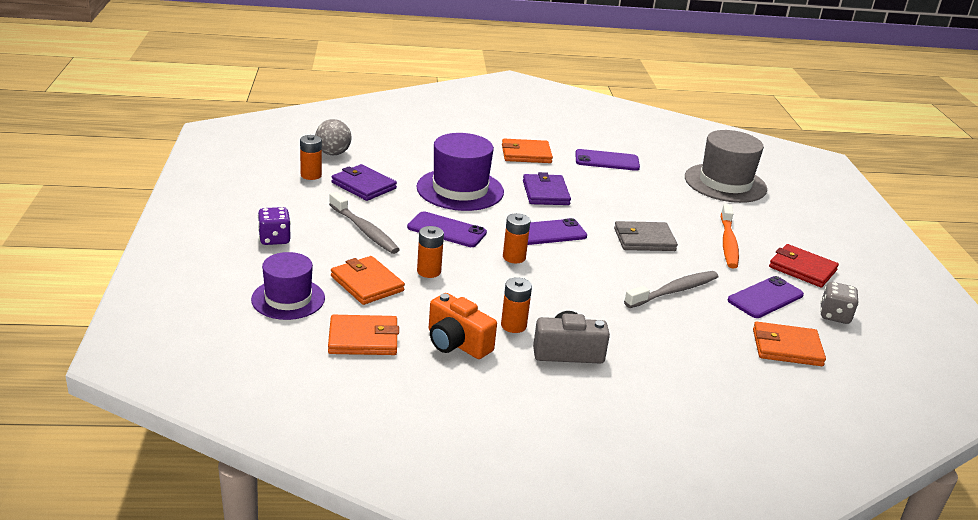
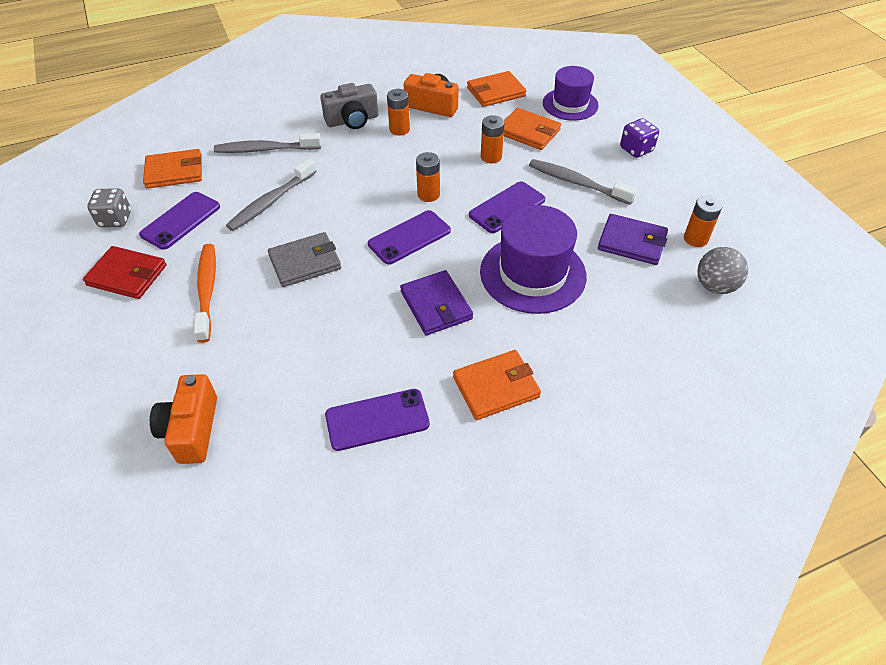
camera: 165 degrees right, 20 degrees up
purple phone [407,211,487,247] -> purple phone turned 45 degrees counterclockwise [469,181,545,233]
grey hat [685,130,767,203] -> orange camera [150,374,217,464]
none -> grey toothbrush [214,133,321,153]

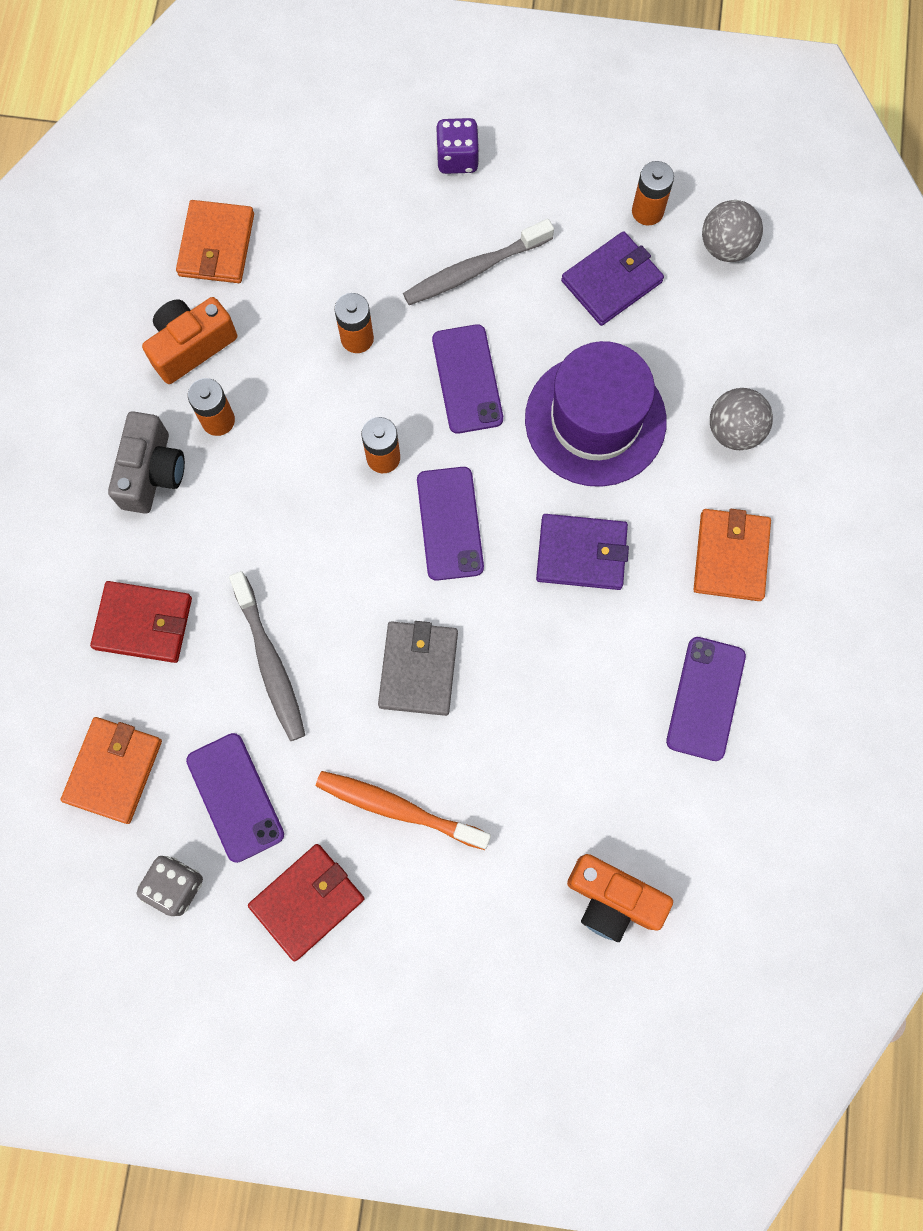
camera: 60 degrees left, 25 degrees up
grey toothbrush [214,133,321,153] -> red wallet [90,581,192,663]
orange wallet [504,108,561,150] -> none
purple hat [543,66,599,121] -> none
none -> grey ball [710,388,773,450]

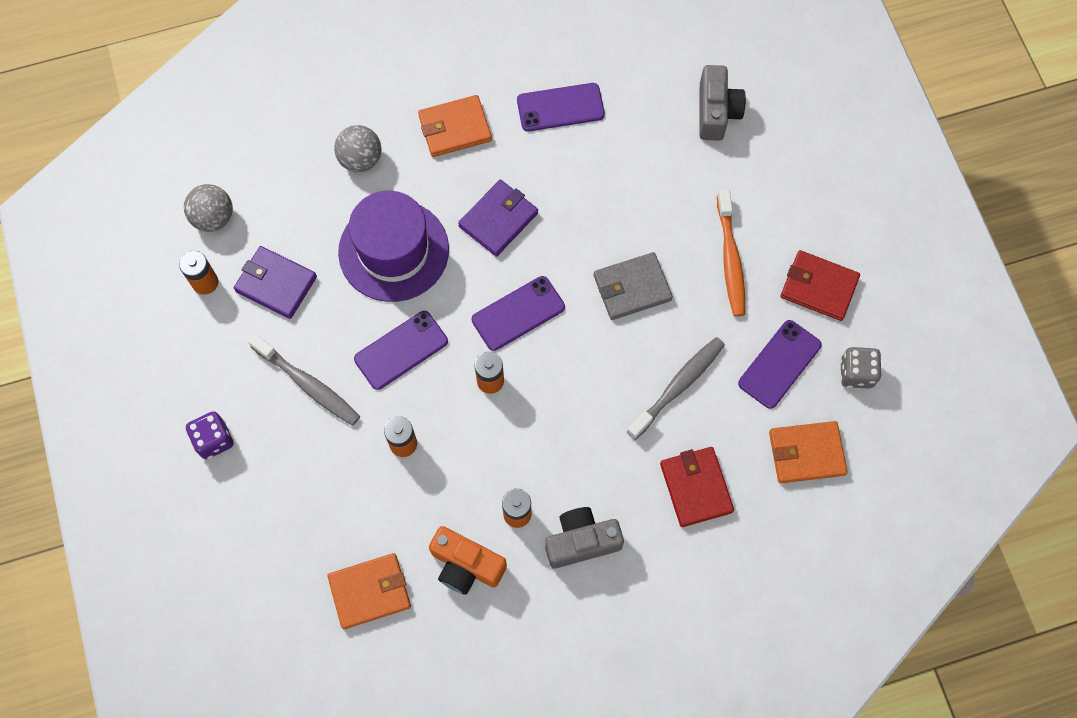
camera: 115 degrees left, 5 degrees down
purple wallet [536,514,629,590] -> purple wallet turned 60 degrees clockwise [458,180,538,257]
orange camera [567,854,673,942] -> grey camera [699,65,746,141]

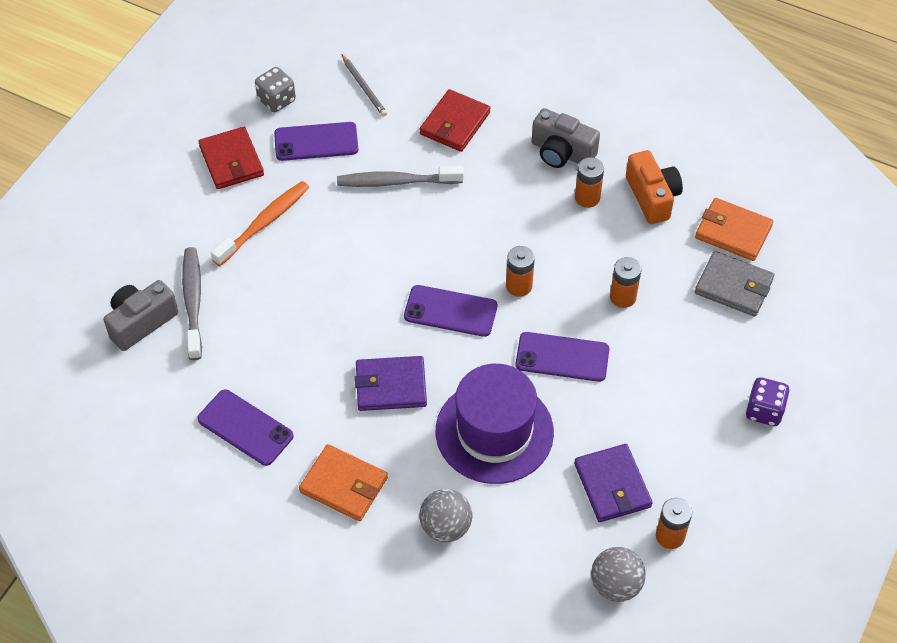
camera: 135 degrees left, 15 degrees down
grey toothbrush [248,334,360,426] -> grey toothbrush moved to [182,247,202,360]
grey wallet [594,252,673,320] -> grey wallet moved to [695,251,774,317]
orange wallet [769,421,848,483] -> grey pencil [341,54,387,117]

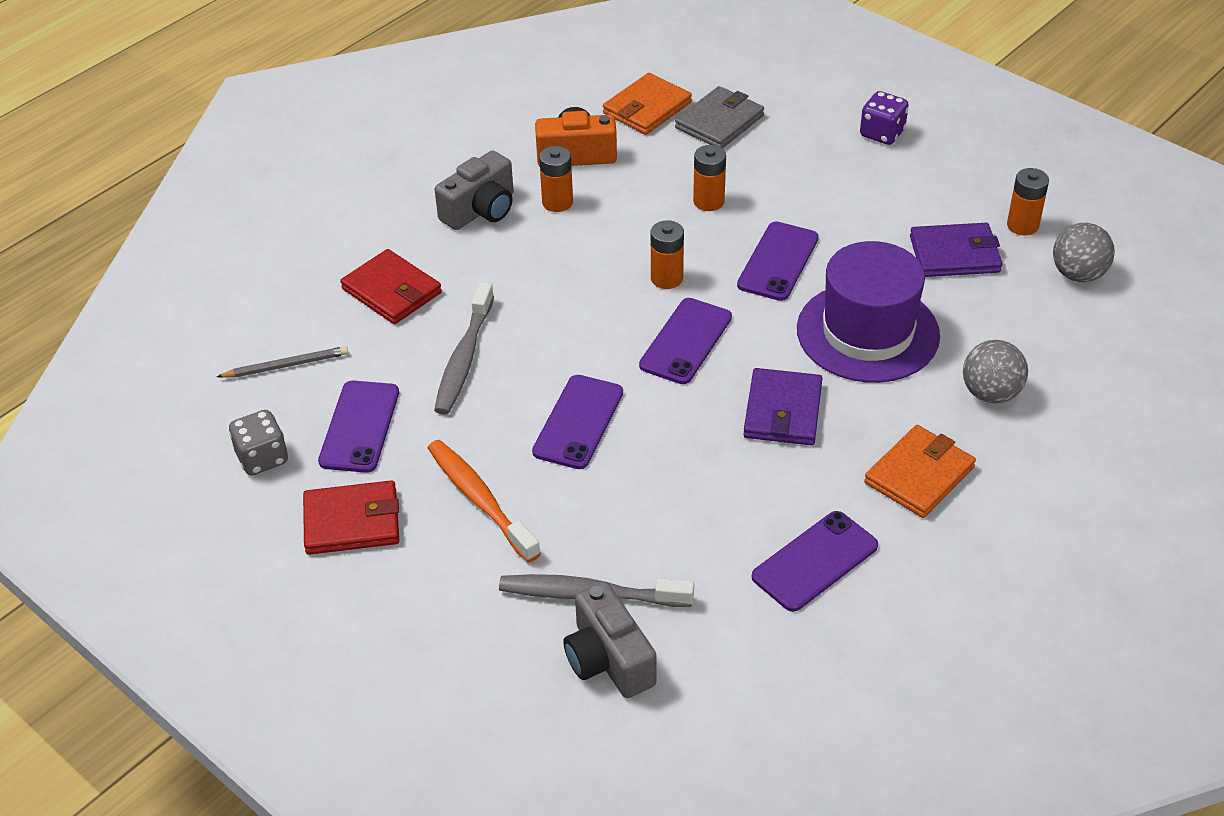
camera: 75 degrees left, 10 degrees down
none -> purple phone [532,375,623,469]

